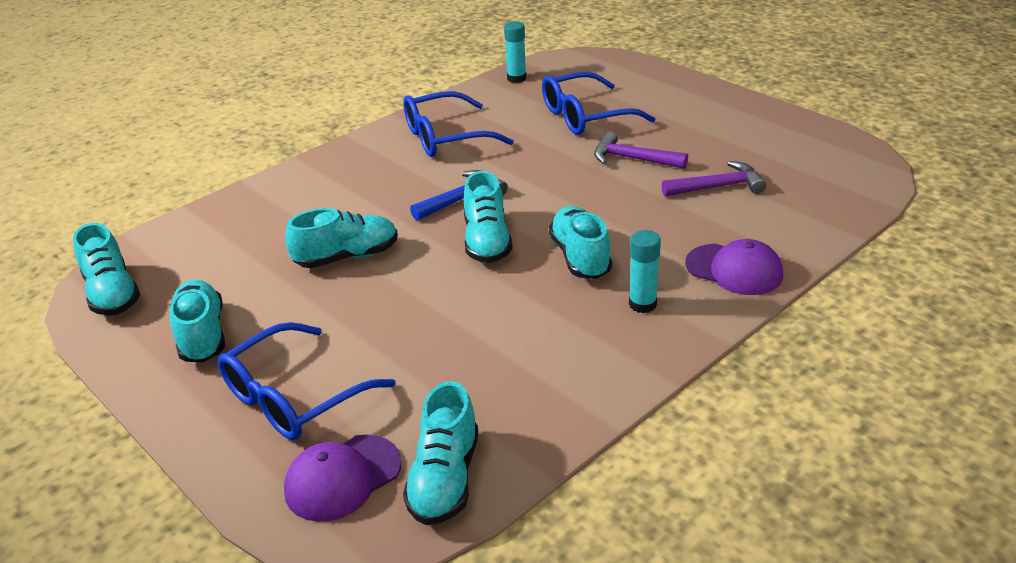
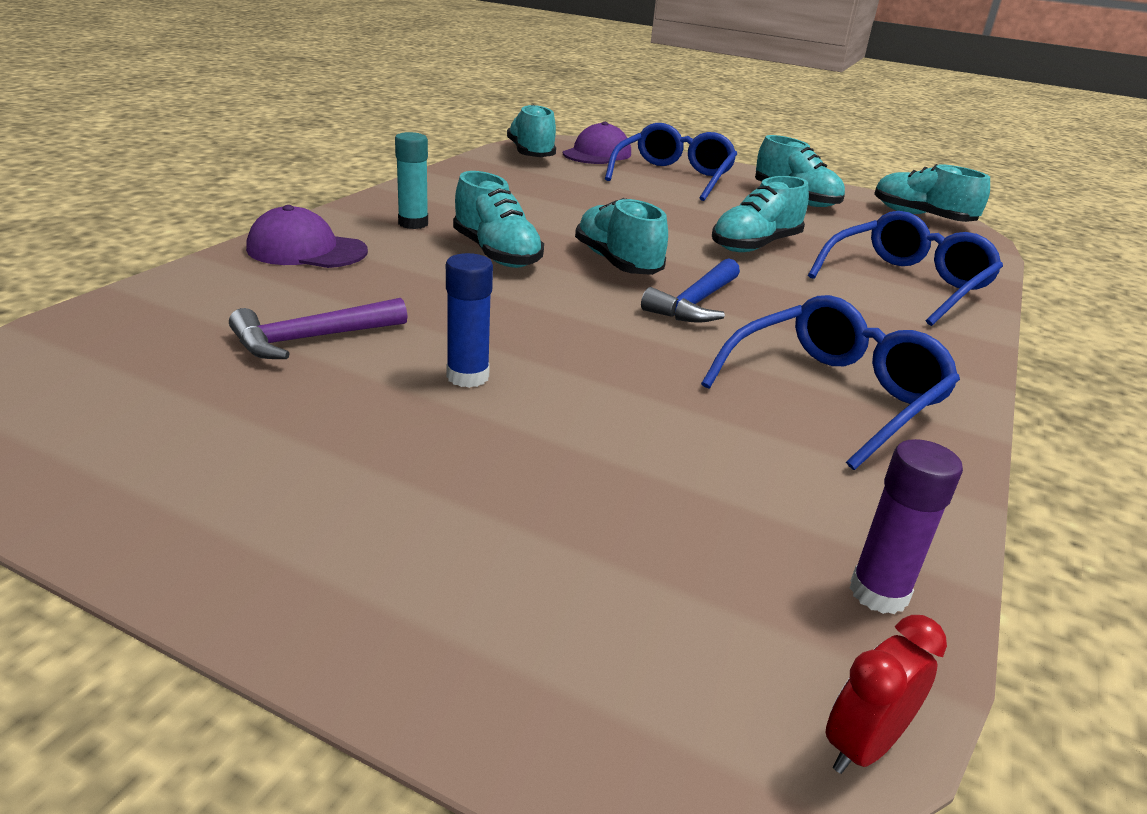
camera: 155 degrees right, 5 degrees down
turquoise glue stick [504,21,526,83] -> purple glue stick [850,439,963,614]
blue glasses [542,72,655,135] -> blue glasses moved to [808,211,1003,326]
purple hammer [594,131,688,169] -> blue glue stick [446,253,493,388]
none -> red clock [826,615,947,774]

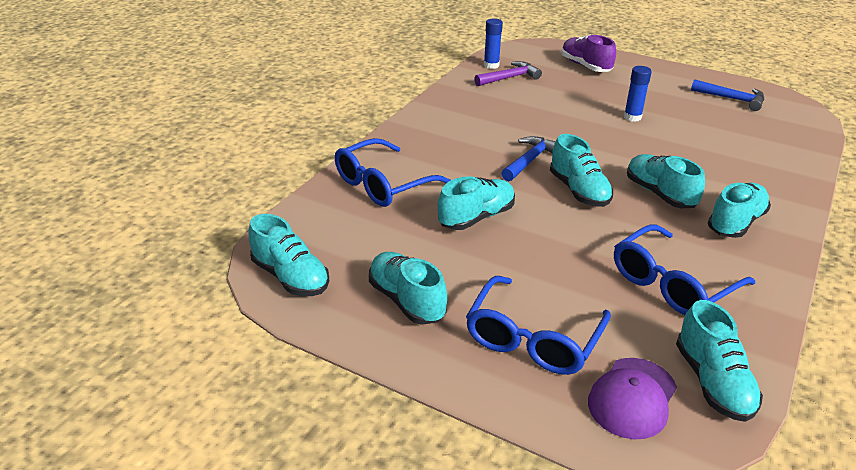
camera: 175 degrees left, 5 degrees up
purple hammer [229,298,407,359] -> purple hammer moved to [474,61,542,86]
purple cap [246,205,368,268] -> none
turquoise glue stick [395,132,428,229] -> turquoise shoe [708,183,771,238]
blue glasses [701,295,960,470] -> blue glasses moved to [614,224,755,315]
red clock [826,615,947,774] -> none
purple glue stick [850,439,963,614] -> blue glue stick [484,18,503,69]
none -> purple shoe [561,35,616,72]
none -> blue hammer [691,79,764,111]

